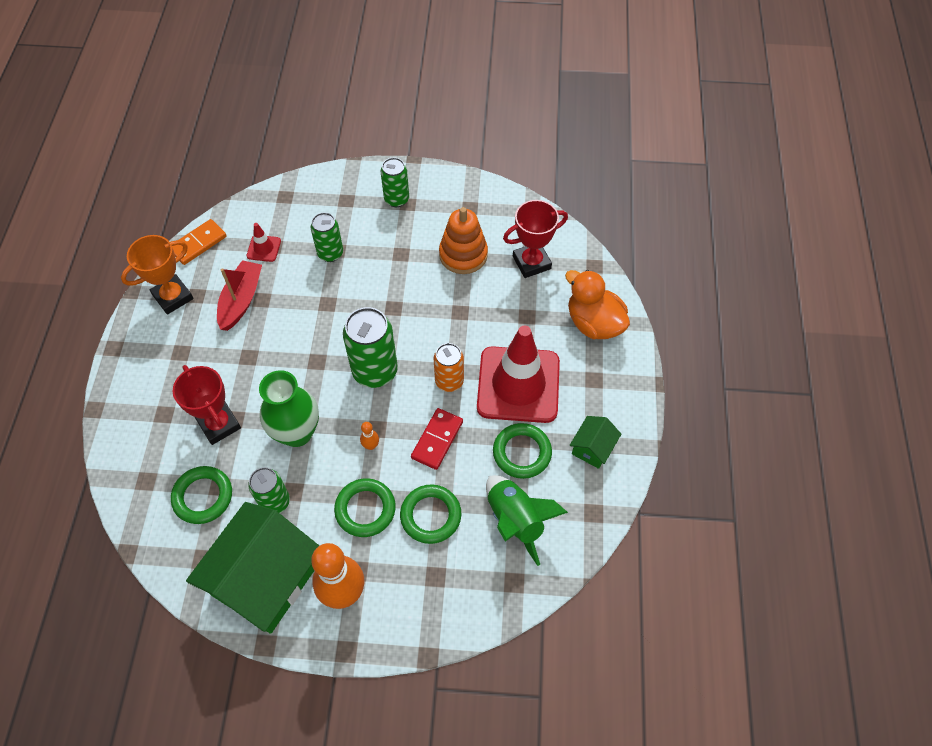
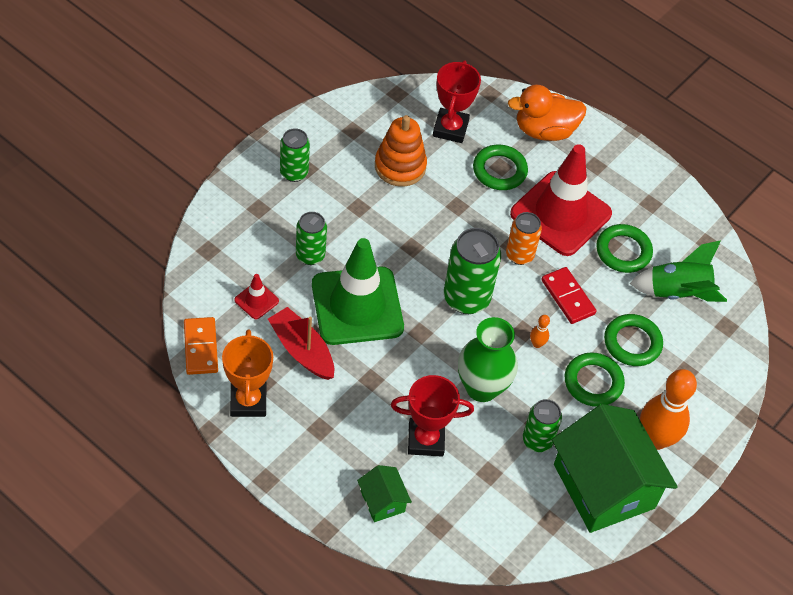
camera: 60 degrees left, 5 degrees down
green ring [171,466,232,524] -> green ring moved to [473,145,528,190]
green house [570,416,621,469] -> green house moved to [357,465,412,522]
none -> green traffic cone [312,238,404,345]

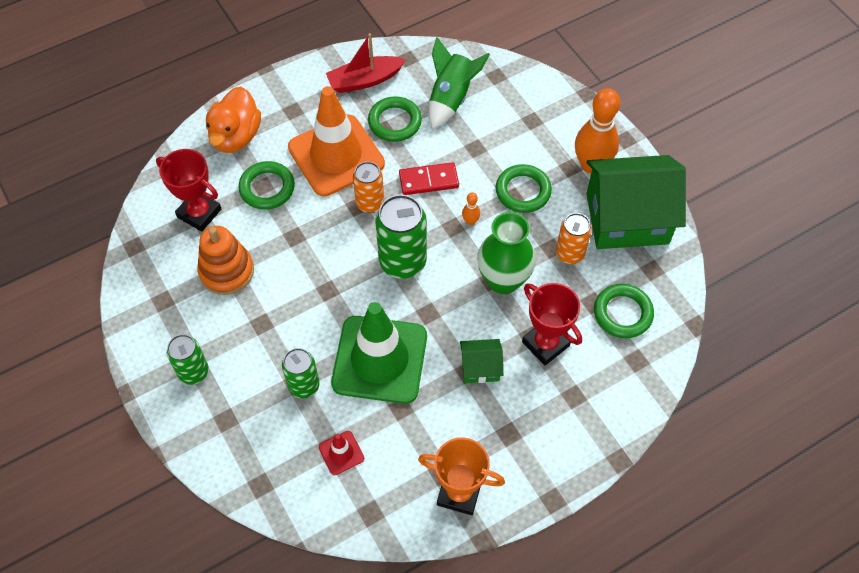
camera: 65 degrees left, 5 degrees up
orange domino [184,317,218,375] -> none
red boat [268,307,334,380] -> red boat moved to [326,33,406,93]
green house [357,465,412,522] -> green house moved to [460,339,503,383]
red trophy [391,375,474,457] -> red trophy turned 60 degrees counterclockwise [522,283,582,365]
red traffic cone [510,144,612,256] -> orange traffic cone [288,86,385,196]
green can [523,399,562,452] -> orange can [556,213,592,264]
green ring [604,314,663,366] -> green ring moved to [594,284,654,338]

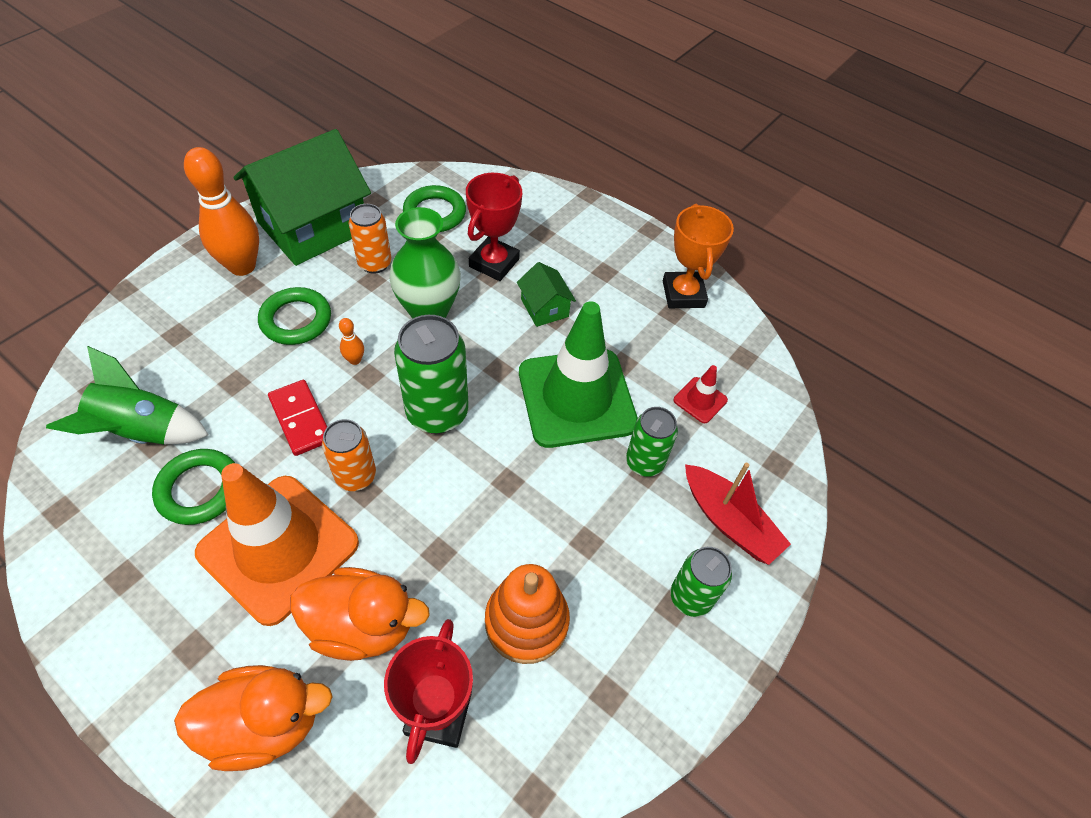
camera: 115 degrees left, 5 degrees down
green ring [238,161,295,210] -> orange duck [290,567,430,661]
red boat [326,33,406,93] -> red boat moved to [685,463,791,565]
green house [586,155,686,249] -> green house turned 75 degrees clockwise [233,129,371,266]

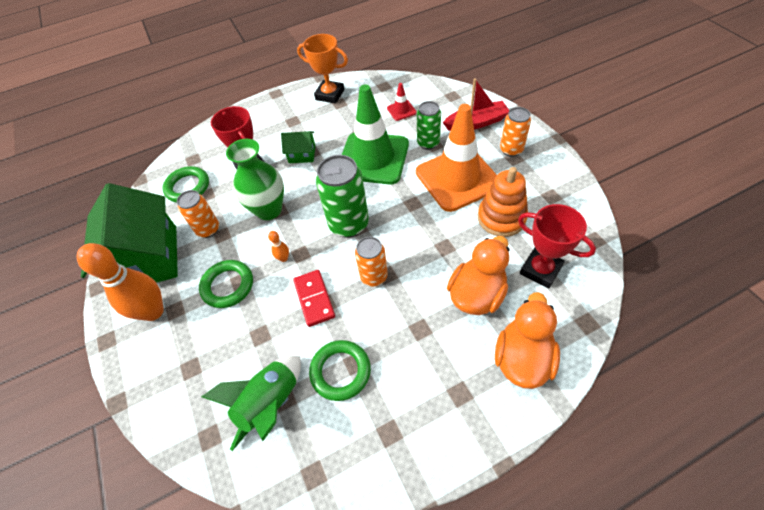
camera: 55 degrees left, 0 degrees up
orange traffic cone [195,463,359,626] -> orange traffic cone moved to [416,104,497,212]
red domino [268,380,327,456] -> red domino turned 75 degrees clockwise [293,270,335,327]
green can [670,547,732,617] -> orange can [500,107,531,157]

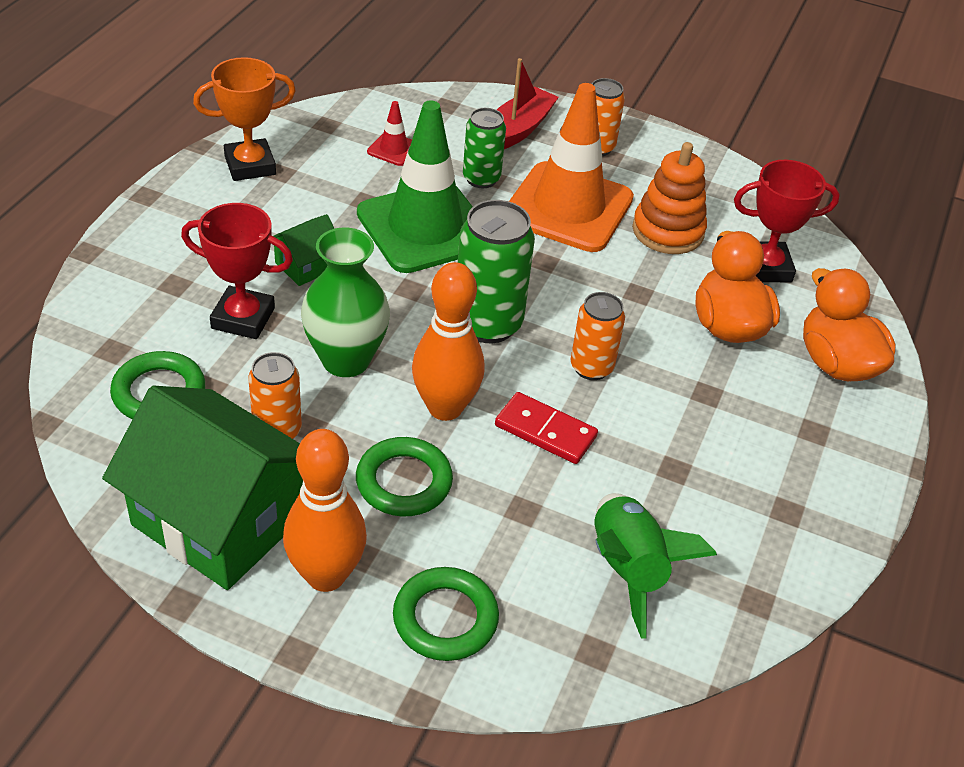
camera: 50 degrees left, 10 degrees down
orange bowling pin [268,231,289,262] -> orange bowling pin [412,262,485,421], size x2.42
green ring [309,340,371,401] -> green ring moved to [393,567,499,661]

